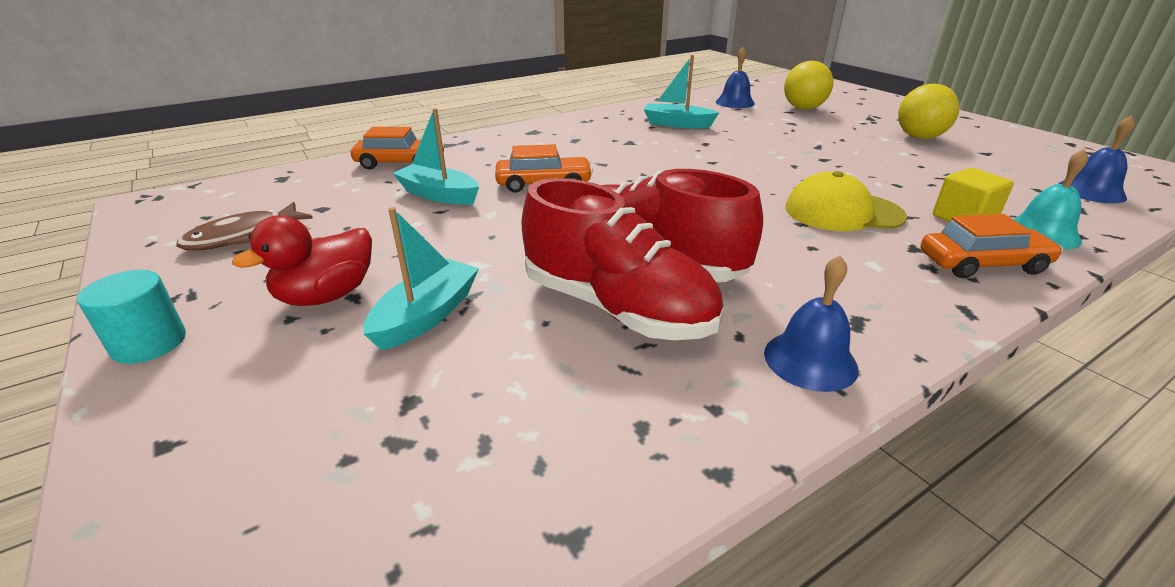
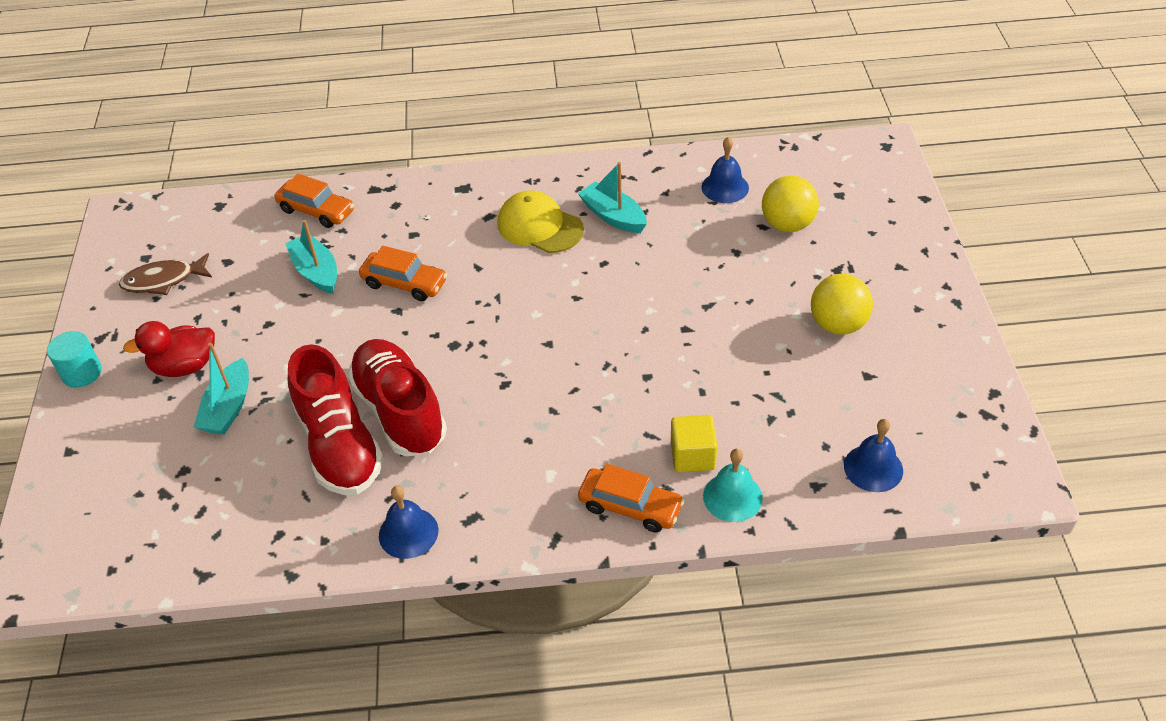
camera: 30 degrees right, 15 degrees up
turquoise boat [363,207,479,351] -> turquoise boat turned 135 degrees clockwise [194,343,249,435]
yellow cap [785,171,907,231] -> yellow cap moved to [498,190,584,253]

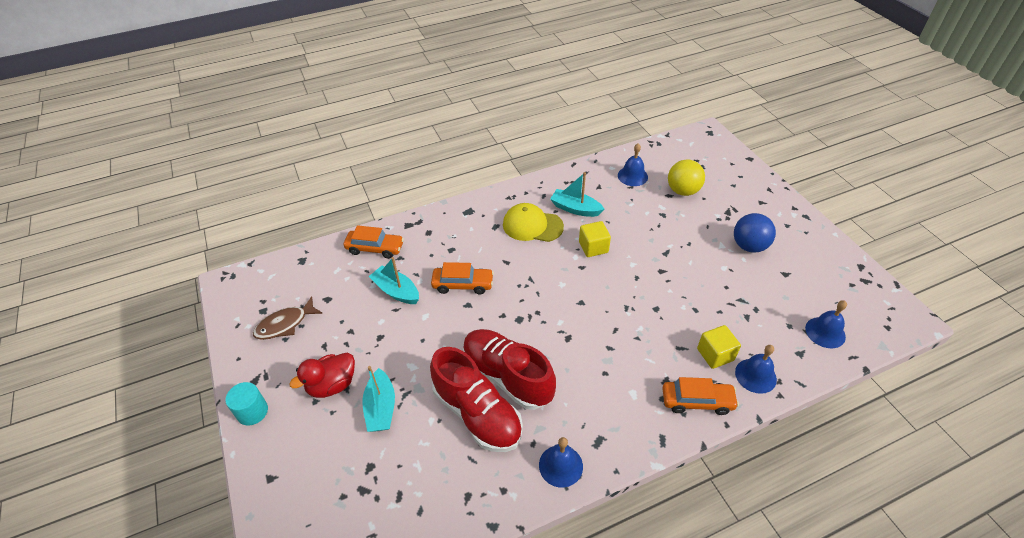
camera: 20 degrees left, 0 degrees up
turquoise bell [703,449,763,522] -> blue bell [735,345,777,394]
yellow ball [811,274,873,335] -> blue ball [734,213,776,253]
none -> yellow cube [579,221,611,257]

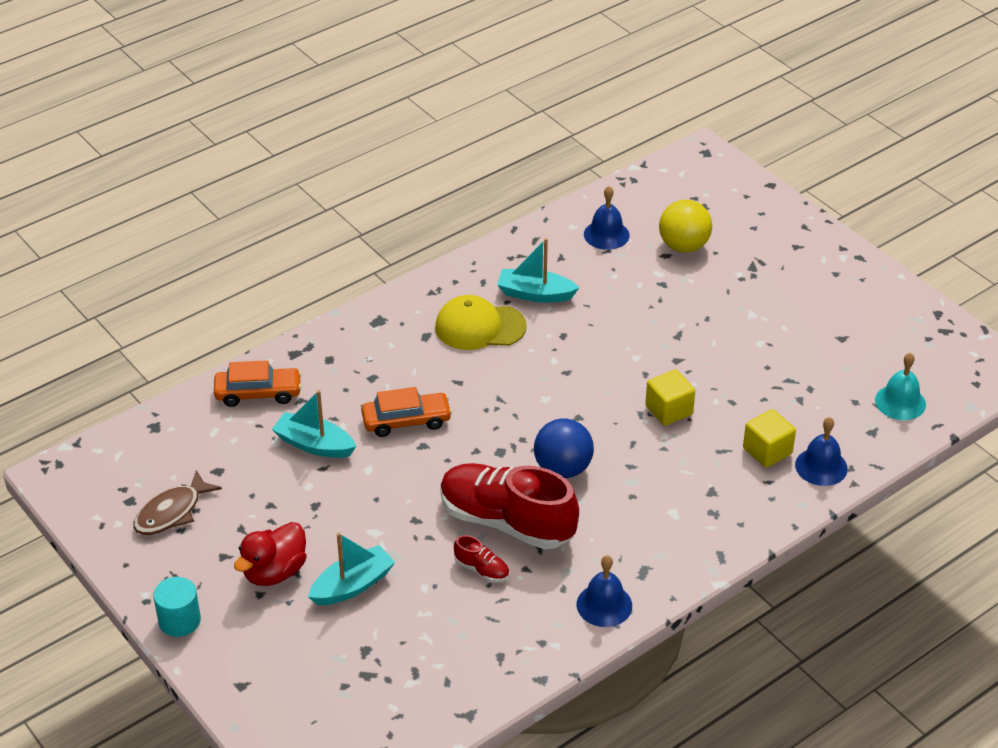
camera: 15 degrees left, 5 degrees down
turquoise boat [362,366,395,432] -> turquoise boat turned 105 degrees counterclockwise [308,533,395,605]
red shoe [430,347,523,452] -> red shoe [454,535,509,582], size x0.41
yellow cube [579,221,611,257] -> yellow cube moved to [645,369,695,426]
orange car [662,377,739,415] -> none
blue ball [734,213,776,253] -> blue ball moved to [534,418,594,478]
blue bell [805,300,847,348] -> turquoise bell [875,353,926,420]

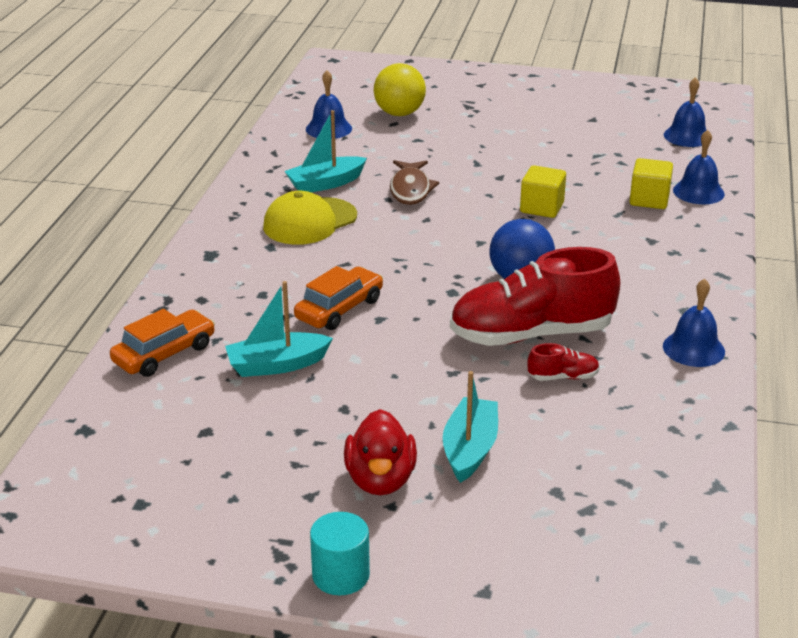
camera: 40 degrees left, 10 degrees down
brown fish [133,470,222,535] -> brown fish moved to [390,160,439,205]
turquoise bell [875,353,926,420] -> blue bell [664,77,707,147]

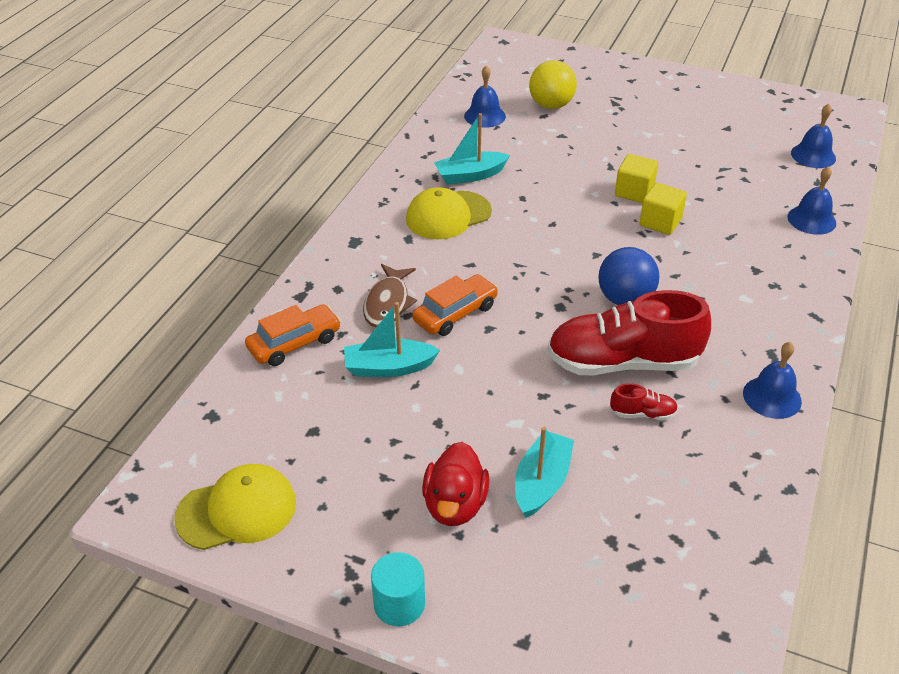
camera: 10 degrees right, 10 degrees up
brown fish [390,160,439,205] -> brown fish moved to [363,264,417,327]
yellow cube [630,158,673,209] -> yellow cube moved to [615,154,658,203]
none -> yellow cap [175,464,296,550]

